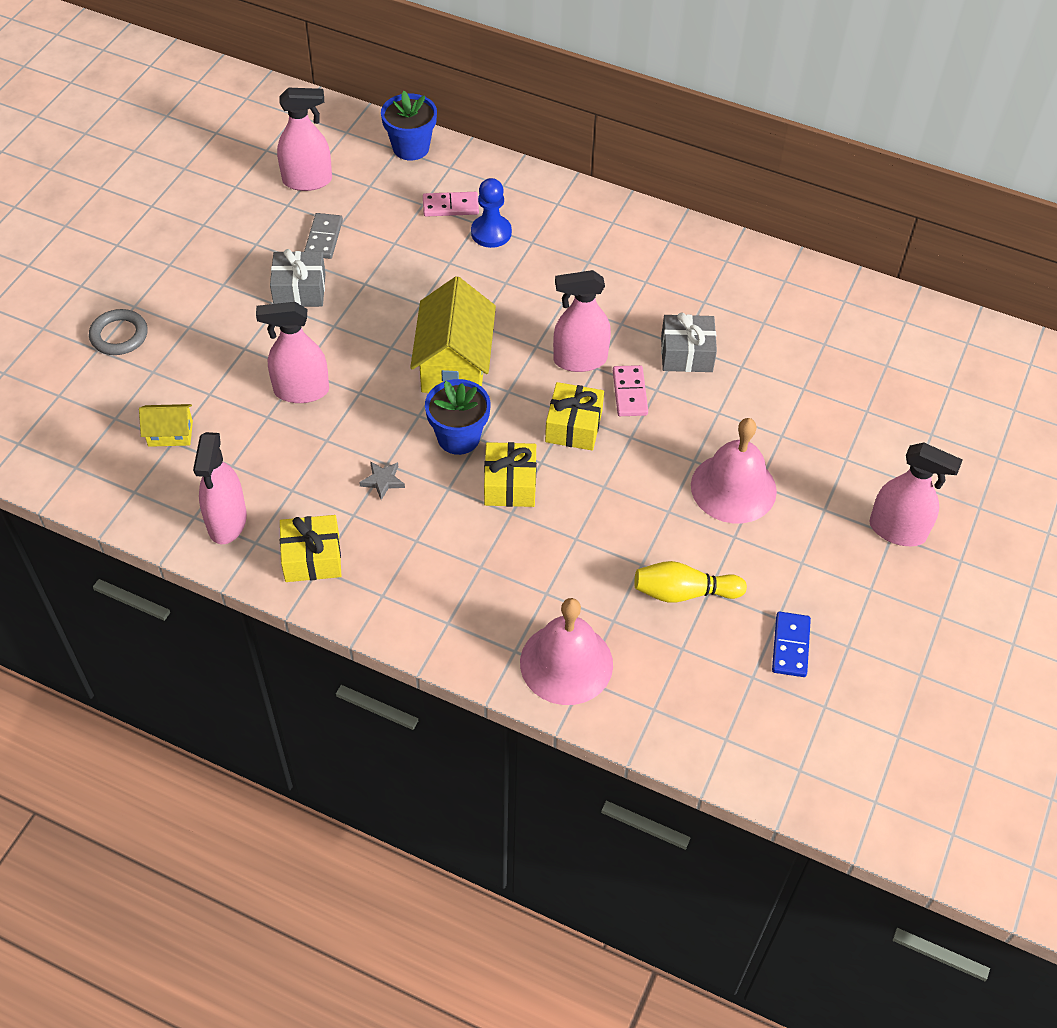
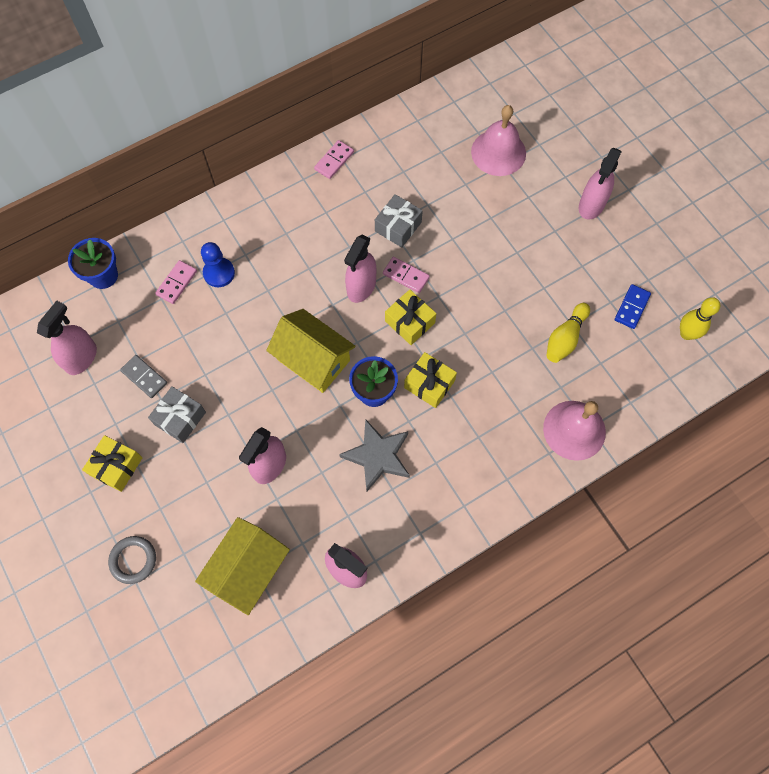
camera: 55 degrees left, 15 degrees up
yellow house [139,404,193,447] -> yellow house [195,517,290,615], size x1.98
yellow gift [280,515,342,582] -> yellow gift moved to [82,435,142,492]
grey star [359,461,405,500] -> grey star [339,419,410,491], size x2.19
pink bell [691,418,777,523] -> pink bell moved to [471,105,526,176]
blue domino [772,612,811,677] -> blue domino turned 75 degrees clockwise [615,284,651,329]
pink spray bottle [869,443,963,546] -> pink spray bottle turned 150 degrees clockwise [579,148,622,219]
none -> pink domino [314,140,354,179]
none -> yellow bowling pin [680,297,720,340]

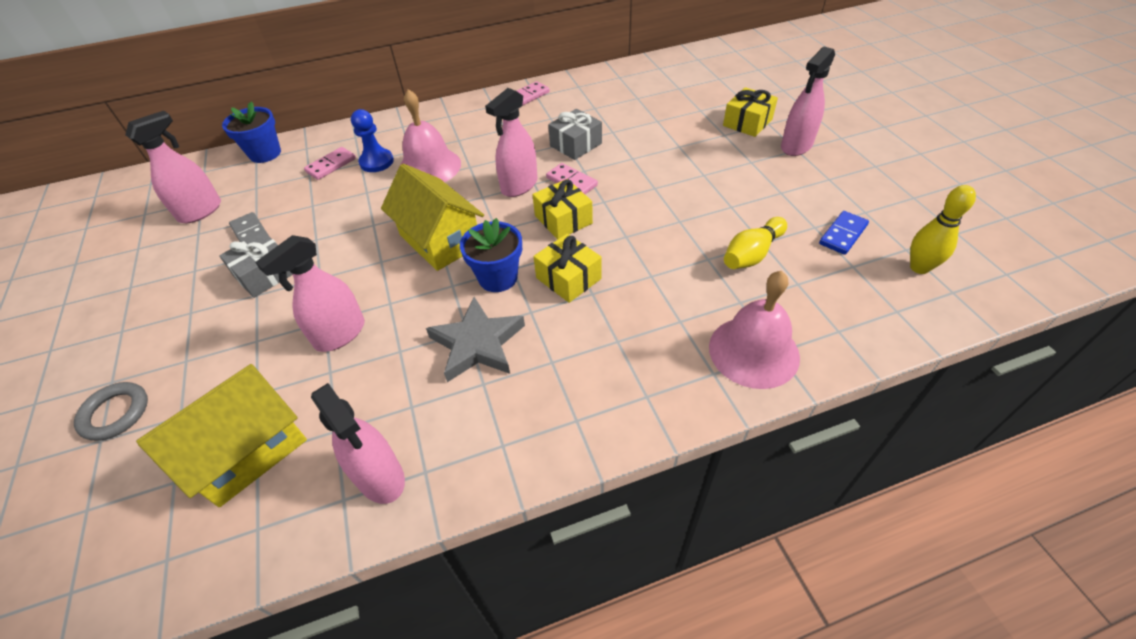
camera: 15 degrees right, 20 degrees down
yellow gift [82,435,142,492] -> yellow gift moved to [723,87,778,137]
pink bell [471,105,526,176] -> pink bell moved to [400,89,461,182]

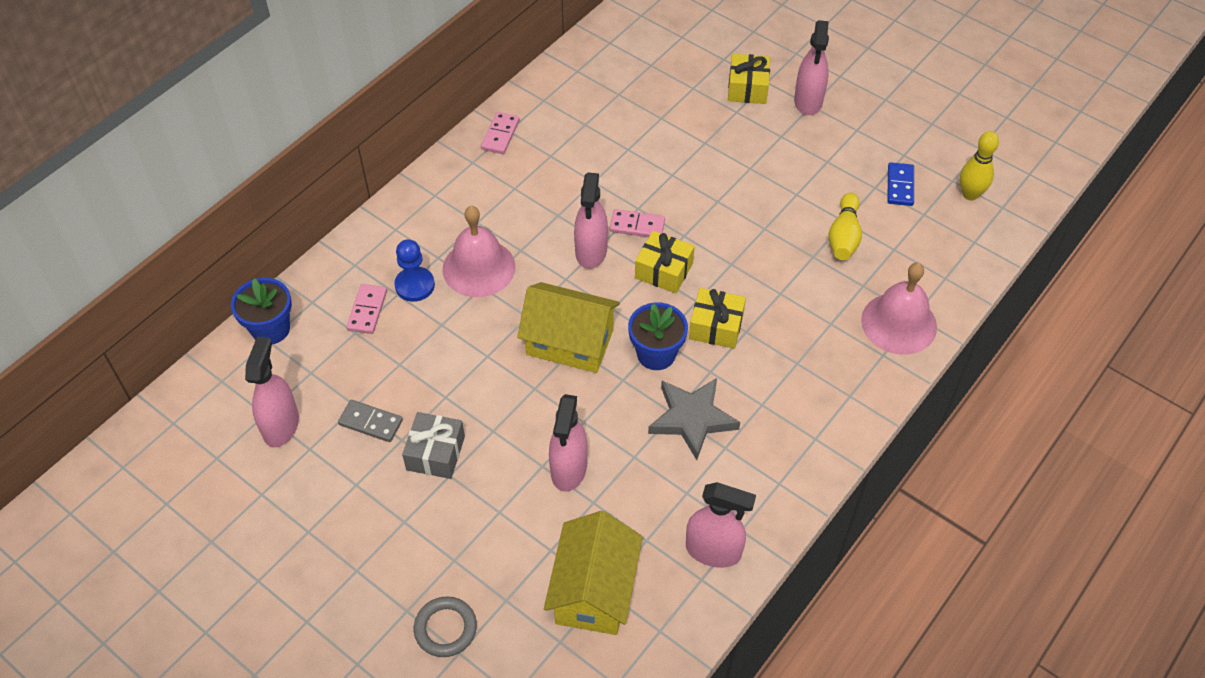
camera: 35 degrees left, 5 degrees up
grey gift [548,109,602,160] -> none

